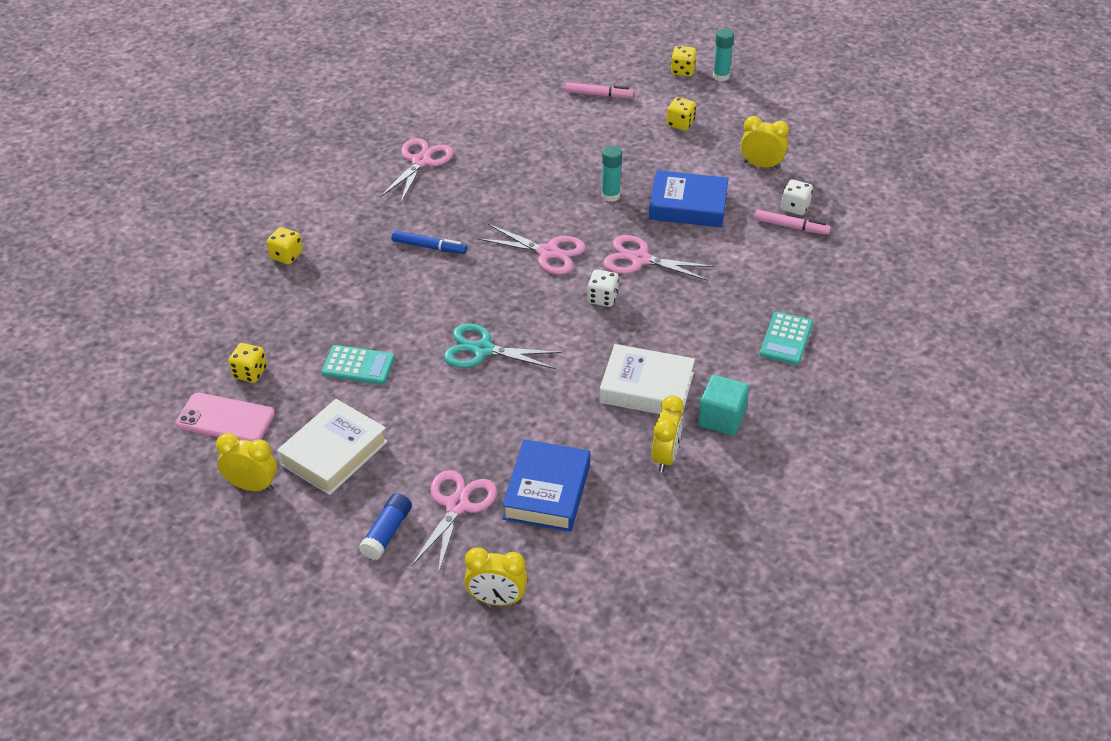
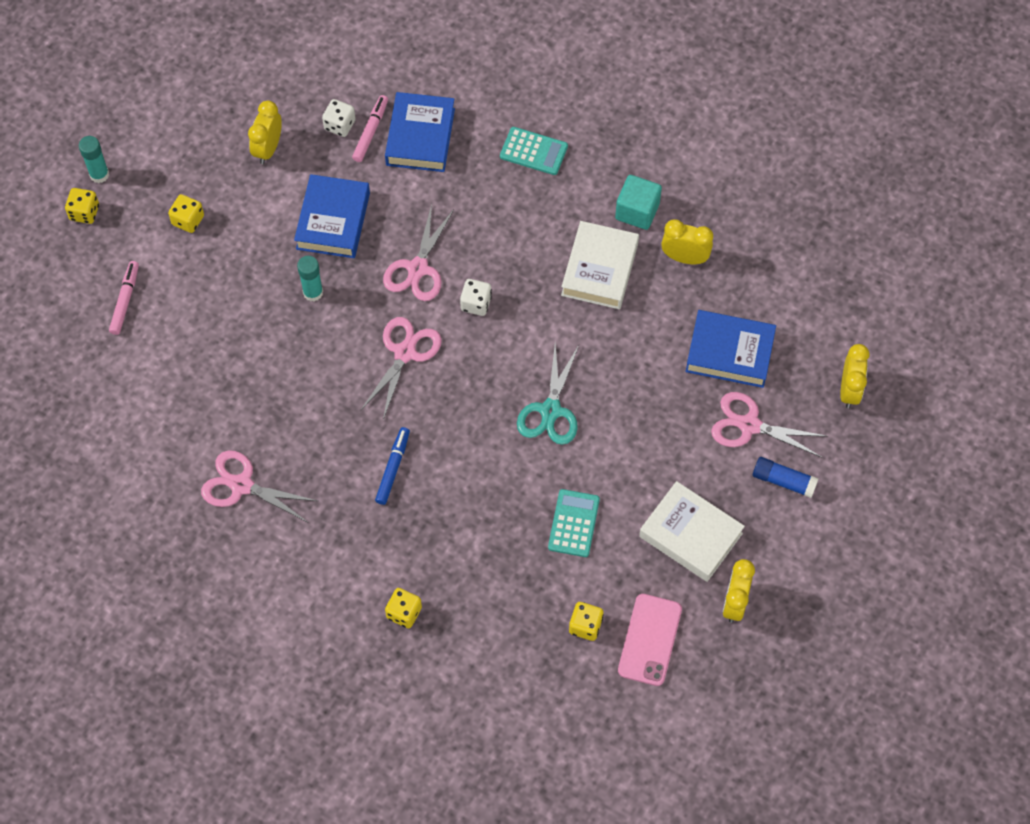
camera: 90 degrees left, 20 degrees up
none -> blue book [385,92,455,172]

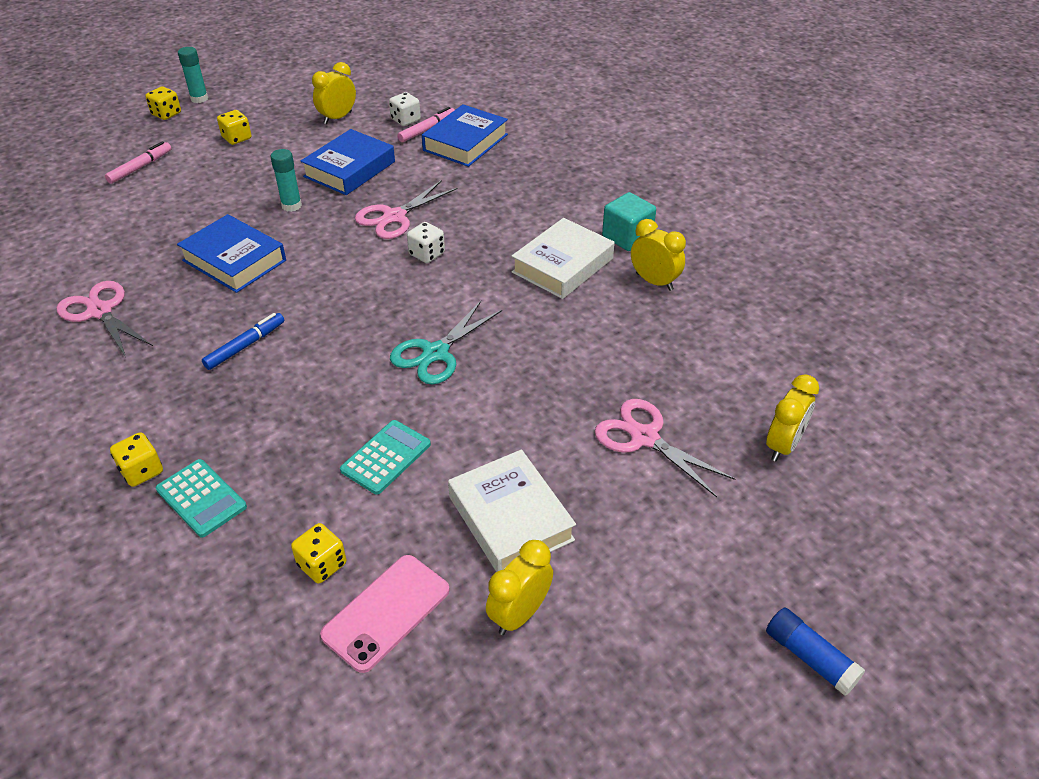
camera: 25 degrees right, 20 degrees down
pink scissors [361,317,442,420] -> none
turquoise calculator [500,127,568,175] -> turquoise calculator moved to [156,459,247,538]
blue book [686,310,776,388] -> blue book moved to [177,214,286,293]
blue glue stick [753,457,819,498] -> blue glue stick moved to [766,608,865,696]

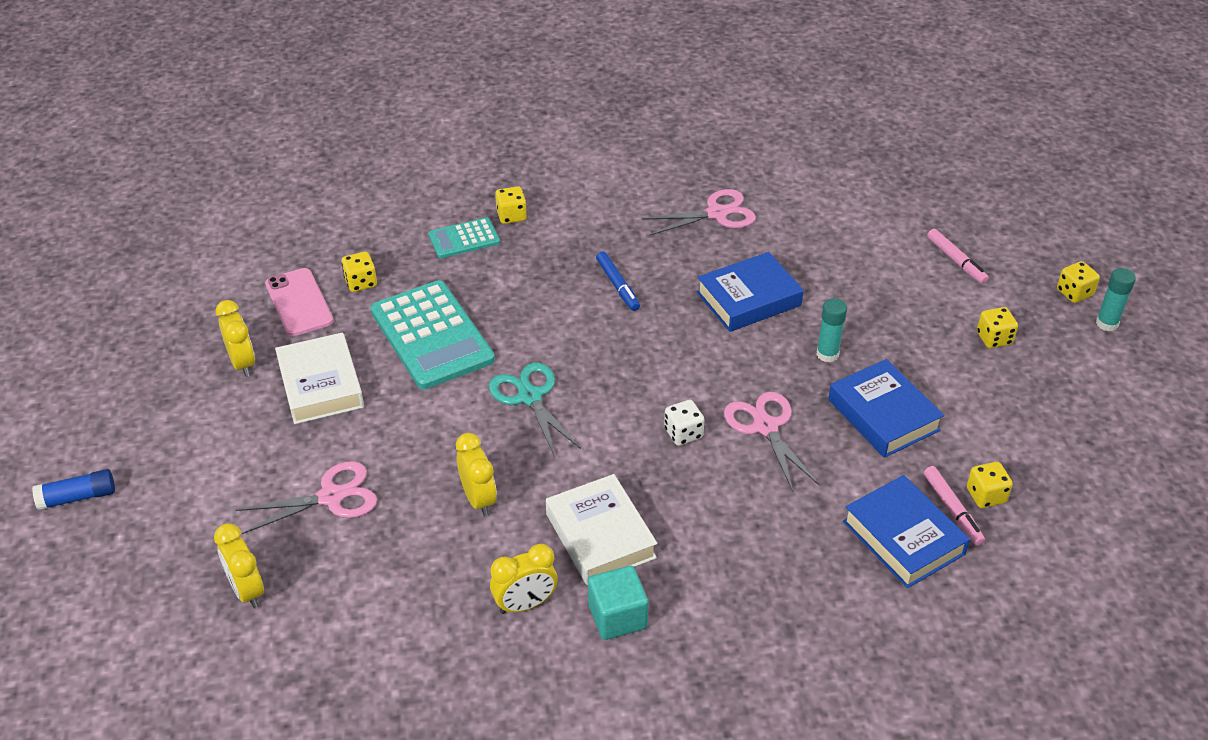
camera: 115 degrees right, 0 degrees up
yellow clock [312,62,356,124] -> yellow clock moved to [456,433,497,516]
turquoise calculator [340,420,431,495] -> turquoise calculator [370,280,495,390], size x1.88
white dice [389,92,421,126] -> yellow dice [967,462,1013,508]
white book [448,449,576,572] -> white book turned 75 degrees clockwise [275,333,364,424]

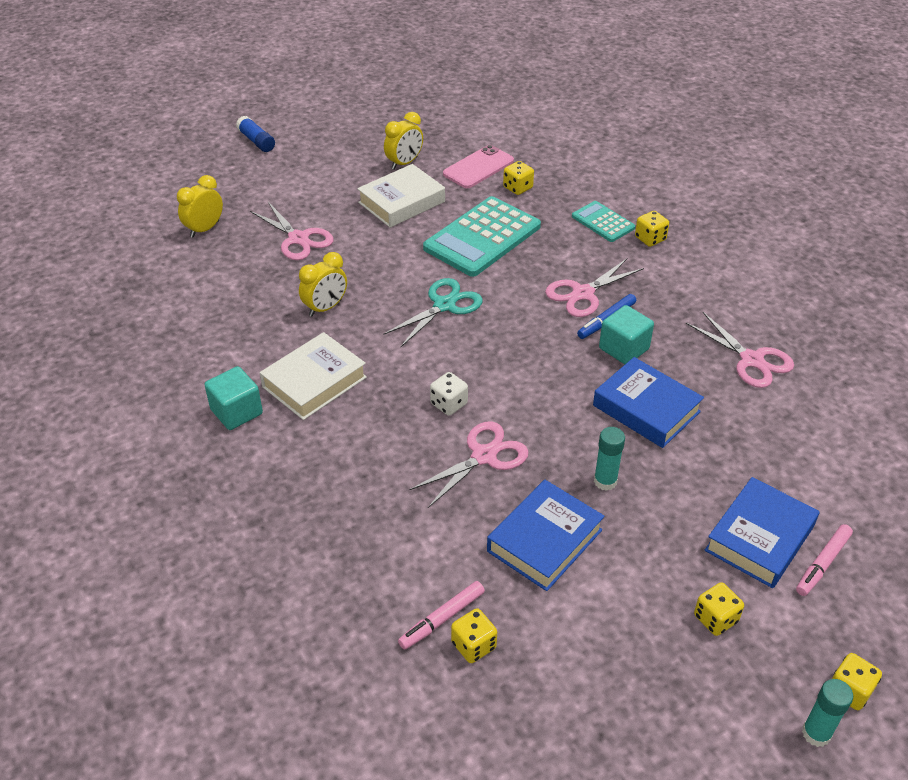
camera: 70 degrees right, 0 degrees up
yellow clock [490,544,558,614] -> none
blue book [843,475,970,588] -> blue book moved to [705,477,819,588]
none -> pink scissors [545,259,644,317]
none -> turquoise cube [599,305,654,364]

